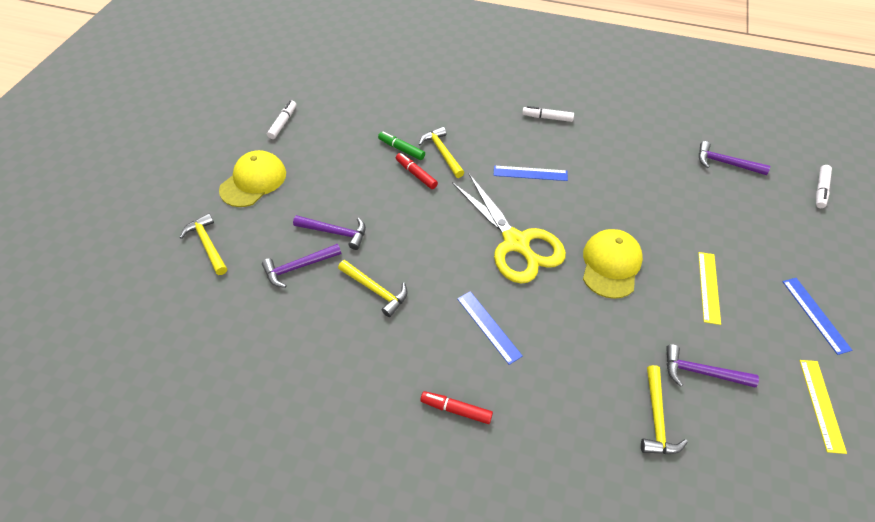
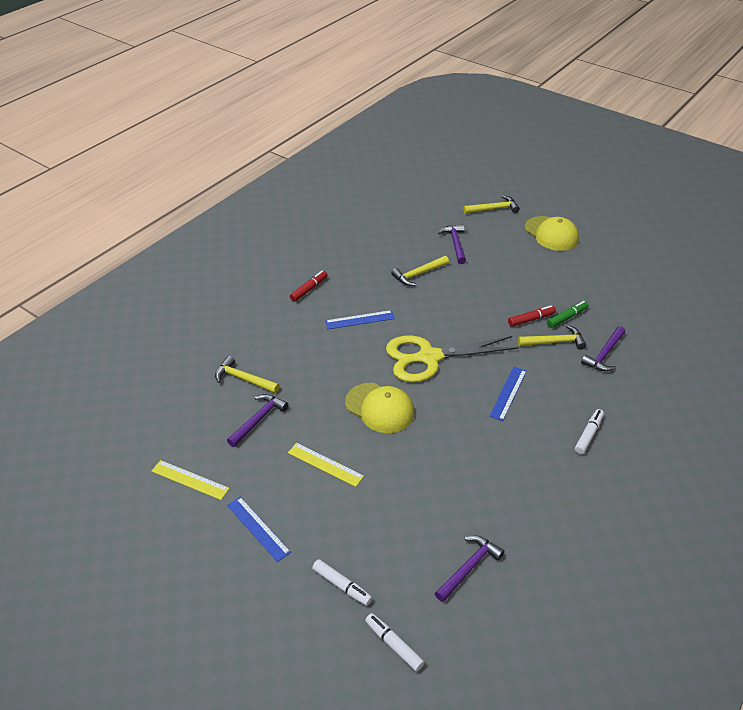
camera: 110 degrees right, 10 degrees down
white marker [267,100,296,139] -> white marker moved to [312,559,372,606]
purple hammer [293,215,366,250] -> purple hammer moved to [581,326,625,371]
blue ruler [782,278,852,355] -> blue ruler turned 45 degrees clockwise [227,497,291,562]

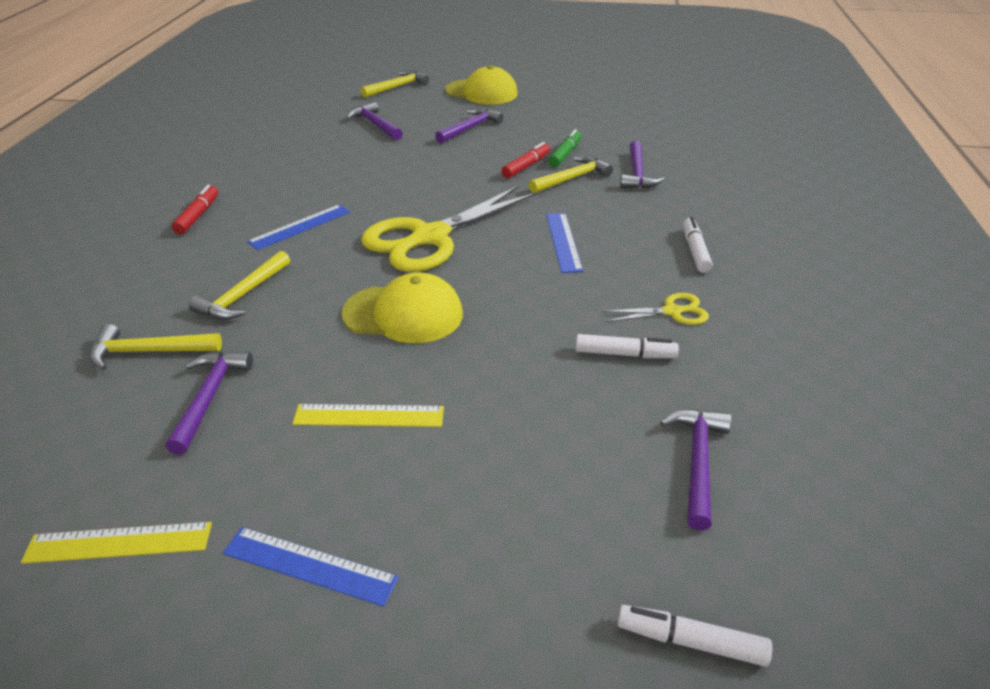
camera: 30 degrees left, 5 degrees down
white marker [312,559,372,606] -> white marker moved to [576,334,679,358]
yellow hammer [391,256,449,286] -> yellow hammer moved to [189,251,290,320]
none -> purple hammer [435,108,503,143]
none -> yellow scissors [601,293,709,325]

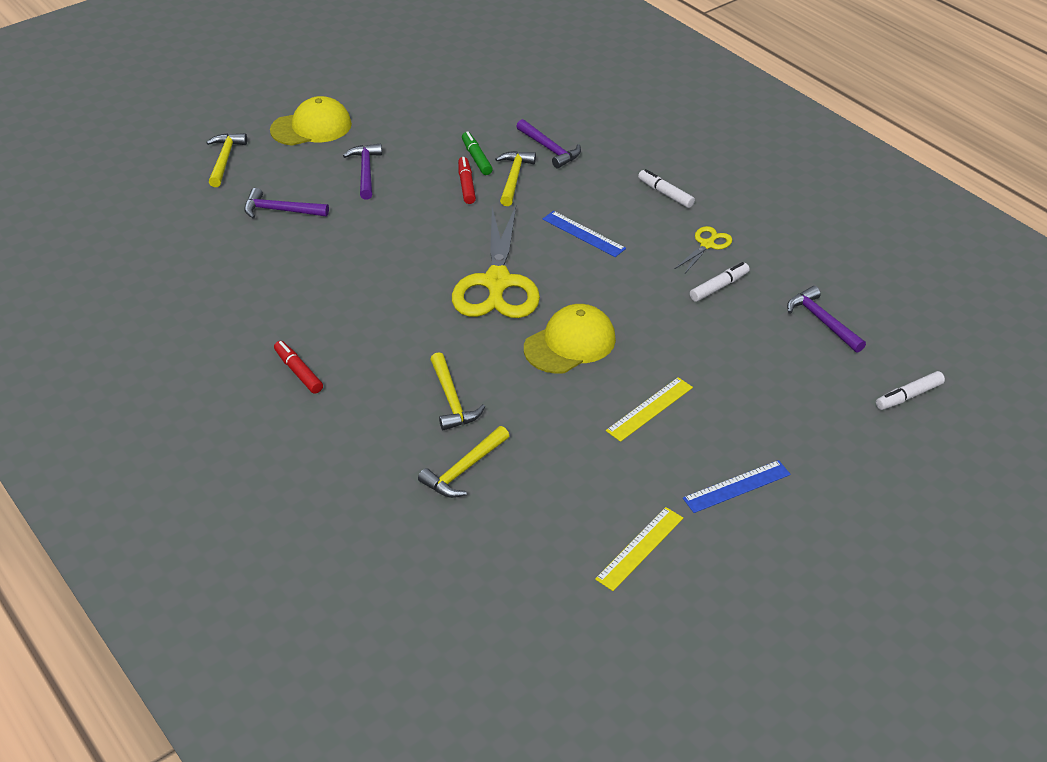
camera: 45 degrees left, 5 degrees up
purple hammer [166,351,253,455] -> none
blue ruler [247,205,350,250] -> none

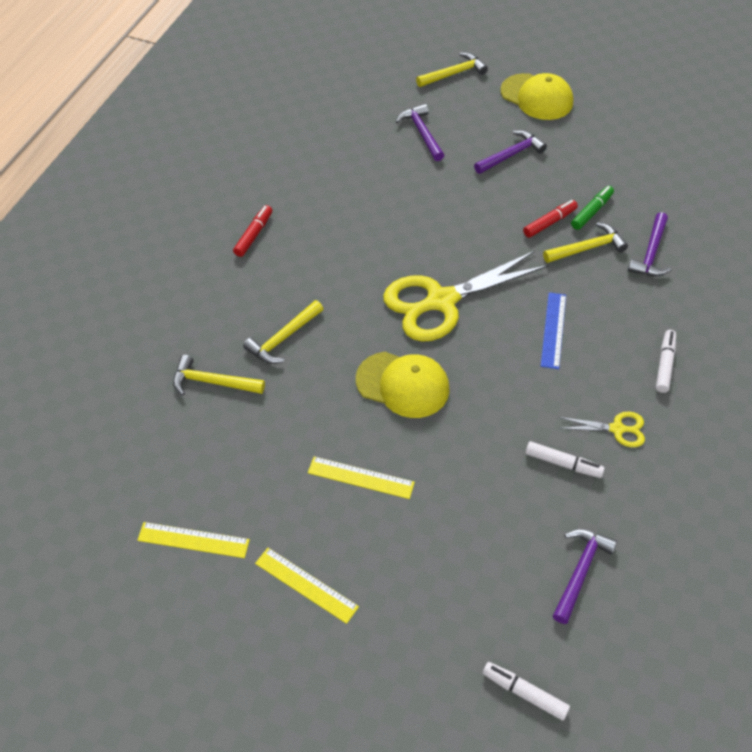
camera: 60 degrees right, 10 degrees up
blue ruler [683,460,791,513] -> yellow ruler [255,548,359,624]

